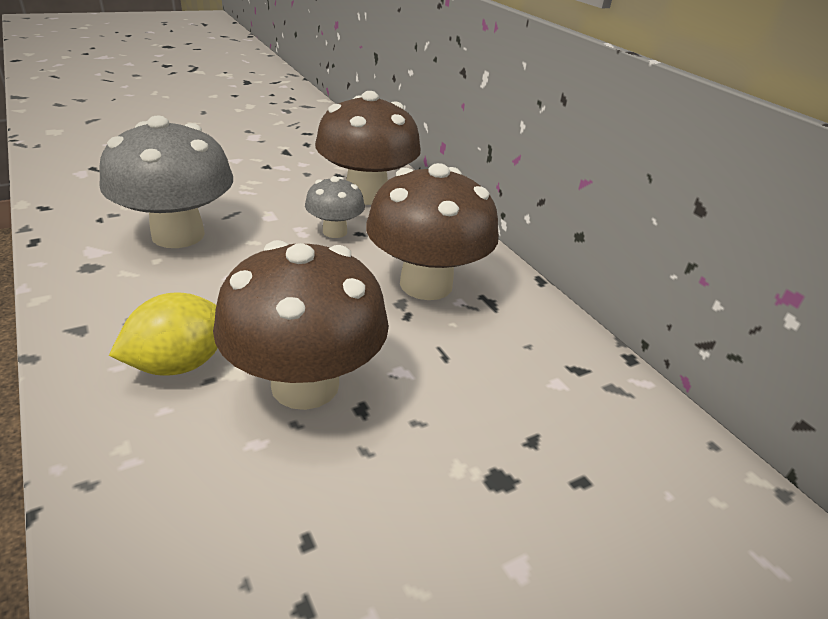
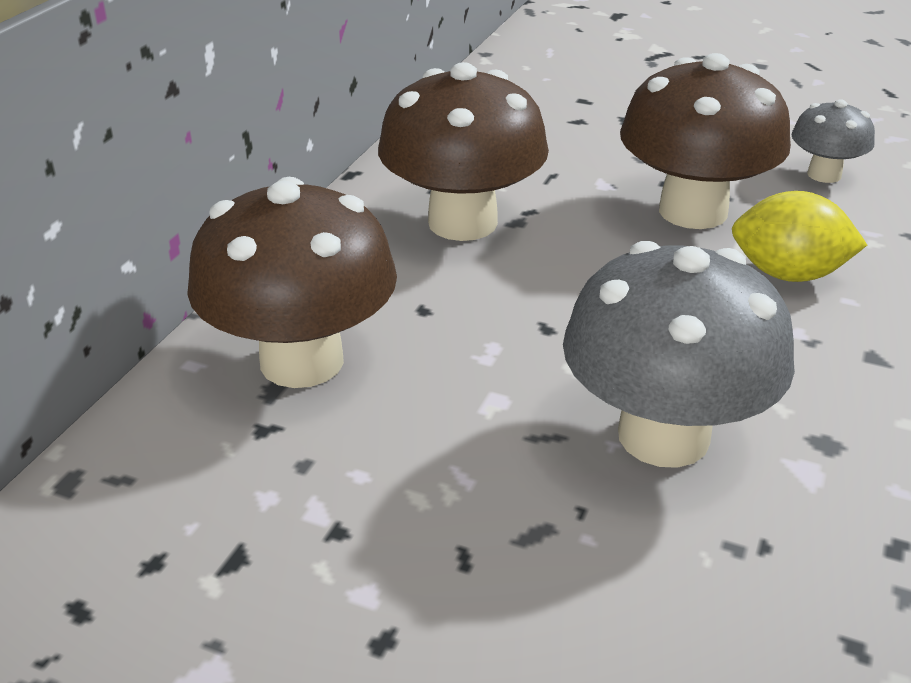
camera: 125 degrees left, 0 degrees up
grey mushroom [305,176,365,238] -> grey mushroom moved to [792,99,875,183]

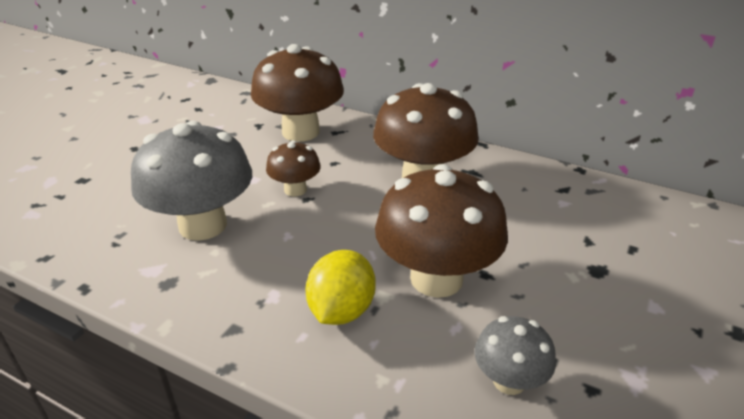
camera: 95 degrees right, 0 degrees up
none -> brown mushroom [266,140,321,197]

